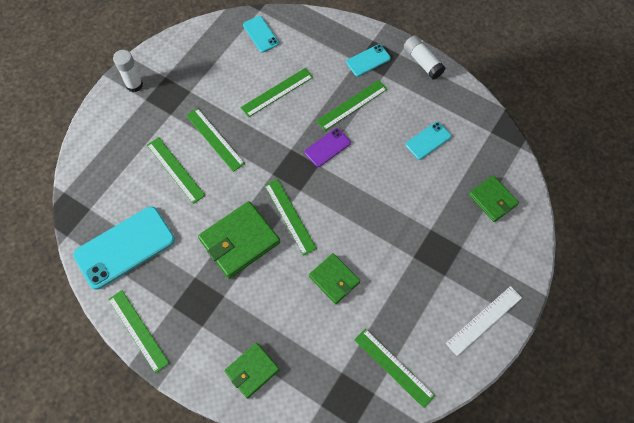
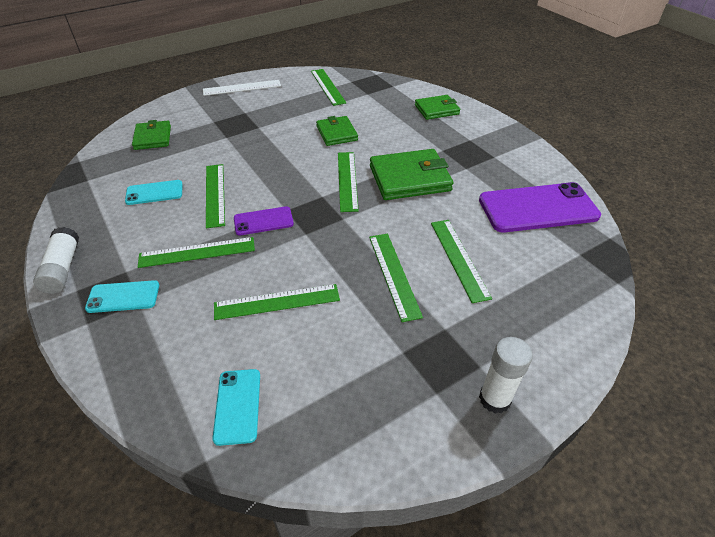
camera: 155 degrees left, 20 degrees down
turquoise phone [73,206,175,290] -> purple phone [479,182,601,233]
green ruler [108,290,169,373] -> green ruler moved to [206,164,225,228]

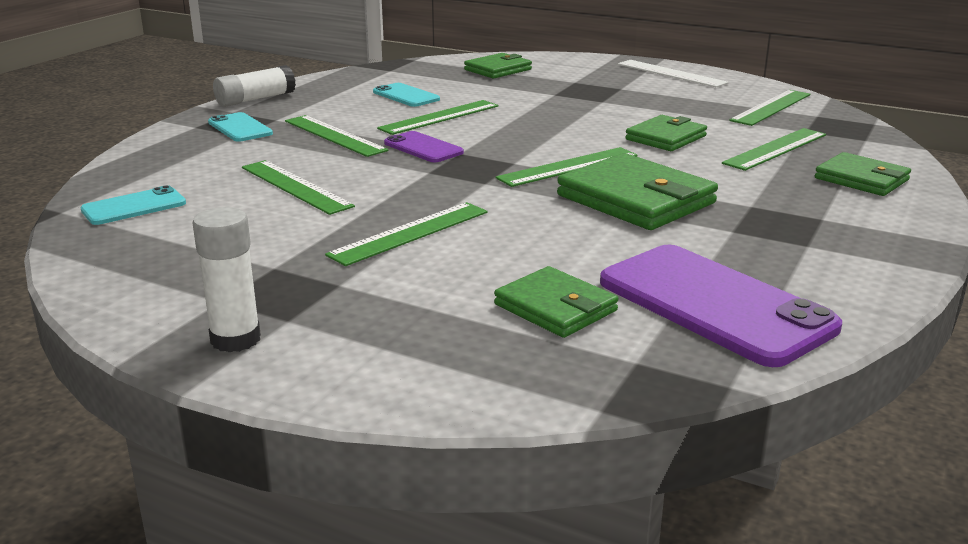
camera: 60 degrees right, 20 degrees down
green ruler [431,220,492,303] -> green ruler moved to [722,128,826,171]
none -> green wallet [494,266,618,338]

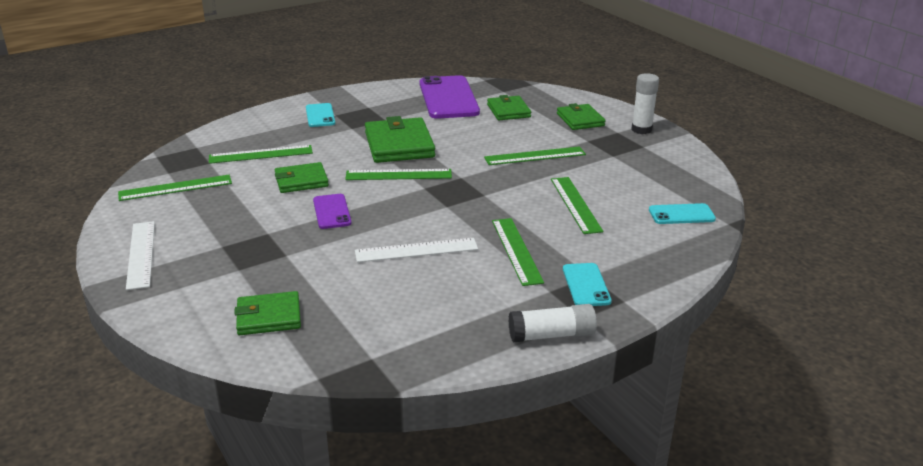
camera: 150 degrees left, 5 degrees up
turquoise phone [373,83,440,107] -> turquoise phone moved to [306,103,335,127]
green ruler [377,100,498,135] -> white ruler [355,238,478,262]
purple phone [384,131,464,162] -> purple phone moved to [313,194,352,229]
green wallet [815,152,911,196] -> green wallet moved to [557,103,606,130]

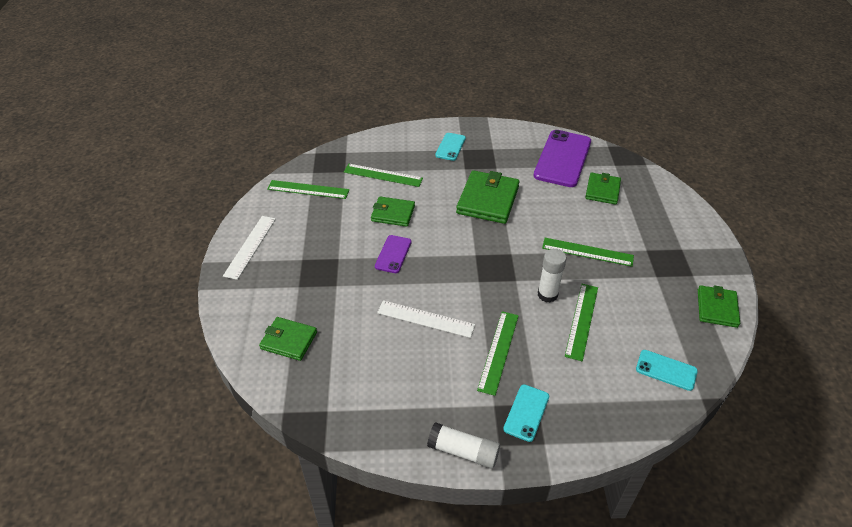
camera: 30 degrees right, 15 degrees up
green ruler [345,169,452,180] -> none
green wallet [557,103,606,130] -> green wallet moved to [698,285,740,328]
white glue stick [631,73,659,134] -> white glue stick moved to [538,249,567,302]

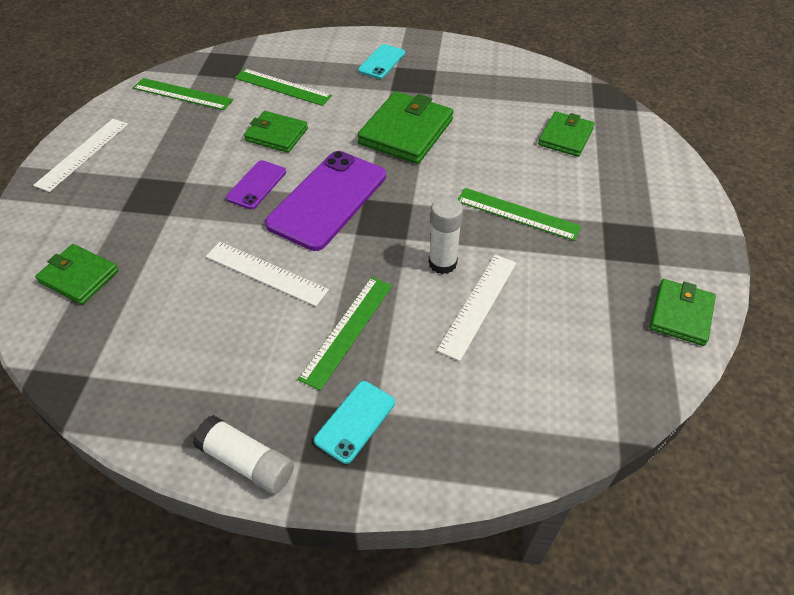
camera: 10 degrees right, 5 degrees up
purple phone [534,130,591,187] -> purple phone moved to [265,151,386,251]
green ruler [565,284,598,361] -> white ruler [437,255,516,361]
turquoise phone [636,350,698,391] -> none

